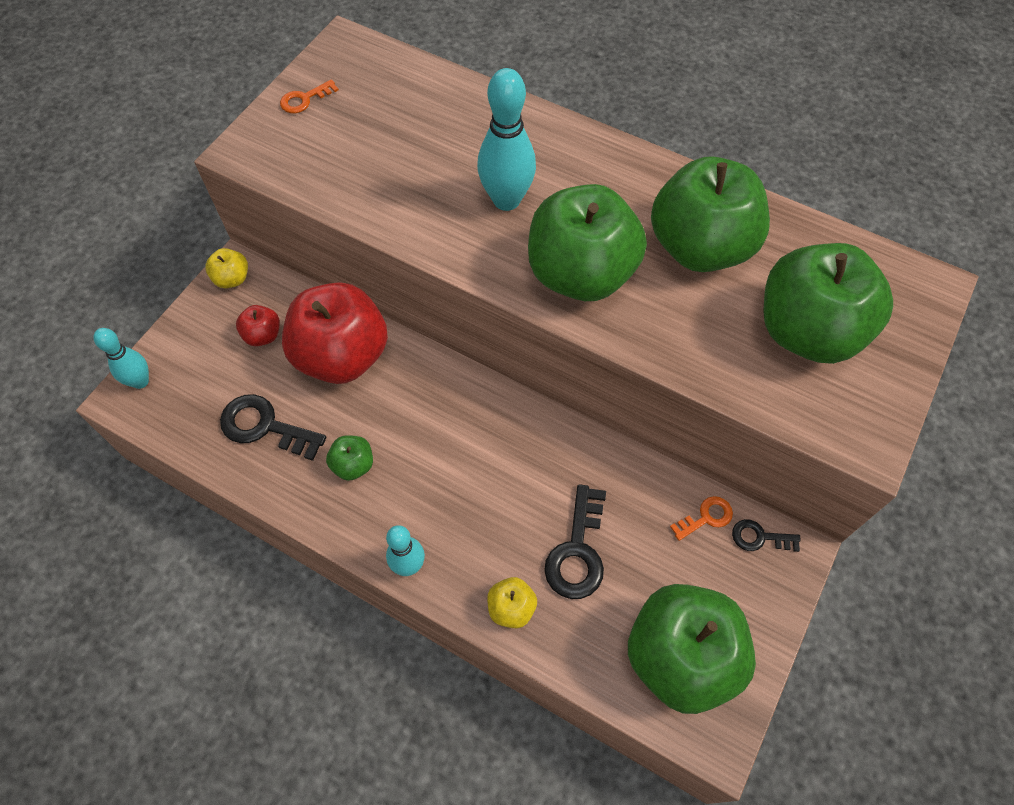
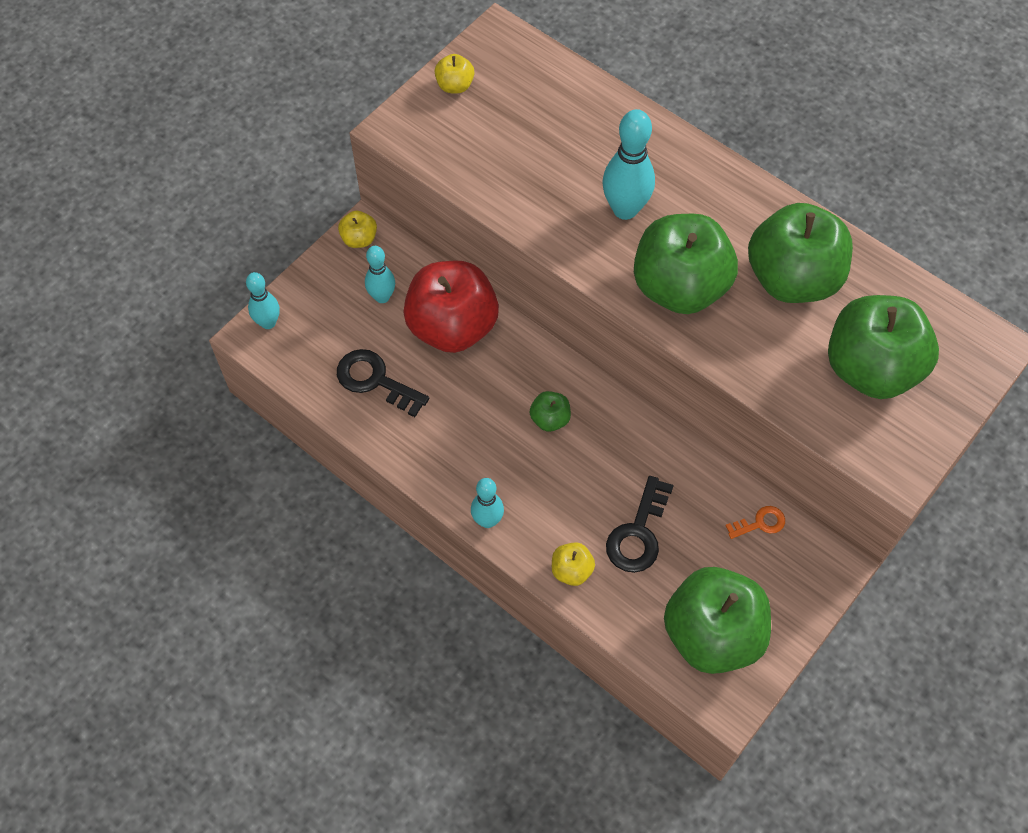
camera: 10 degrees right, 0 degrees up
red apple [236,305,280,346] -> turquoise bowling pin [365,246,395,303]
orange key [280,79,339,113] -> yellow apple [434,54,474,93]
green apple [326,435,373,481] -> green apple moved to [530,391,571,432]
black key [732,519,801,552] -> none

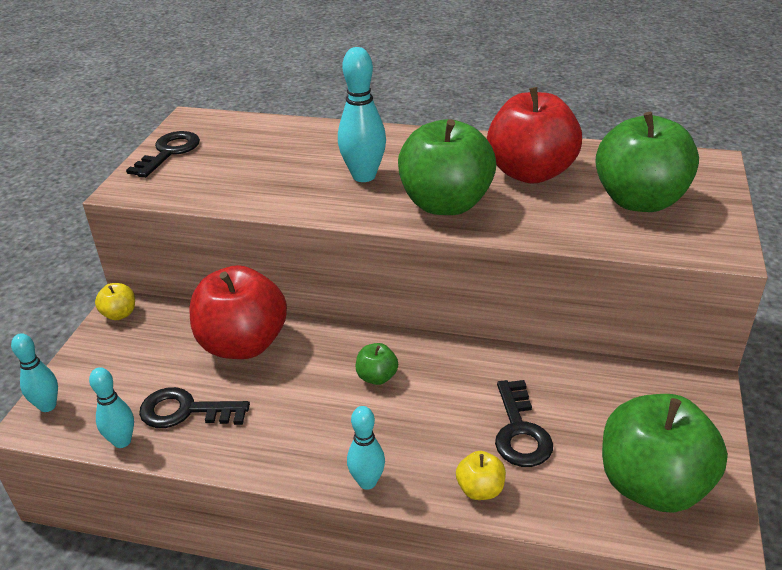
camera: 25 degrees left, 25 degrees down
turquoise bowling pin [365,246,395,303] -> turquoise bowling pin moved to [89,367,134,448]
yellow apple [434,54,474,93] -> black key [126,131,200,178]
orange key [725,506,785,539] -> none
green apple [748,203,853,303] -> red apple [487,87,582,184]

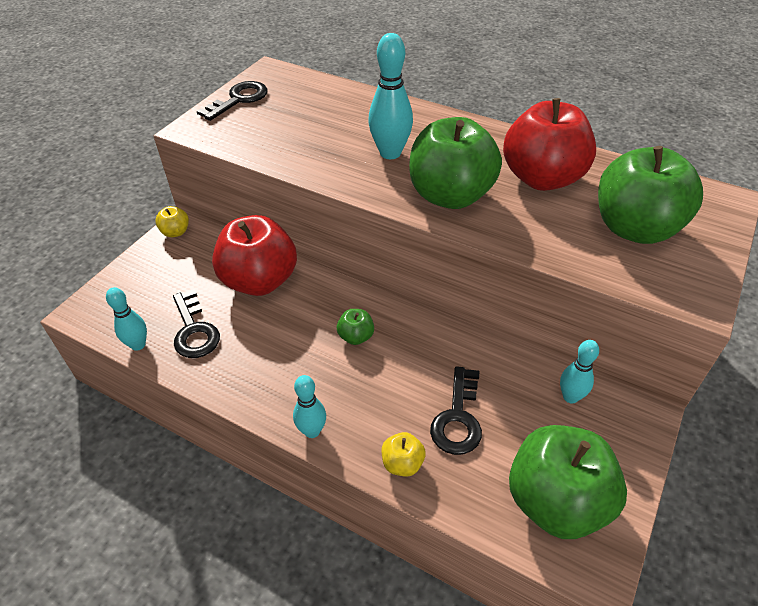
camera: 15 degrees right, 10 degrees up
turquoise bowling pin [11,333,58,412] -> turquoise bowling pin moved to [560,340,599,403]
black key [139,387,250,428] -> black key turned 135 degrees counterclockwise [173,289,220,358]

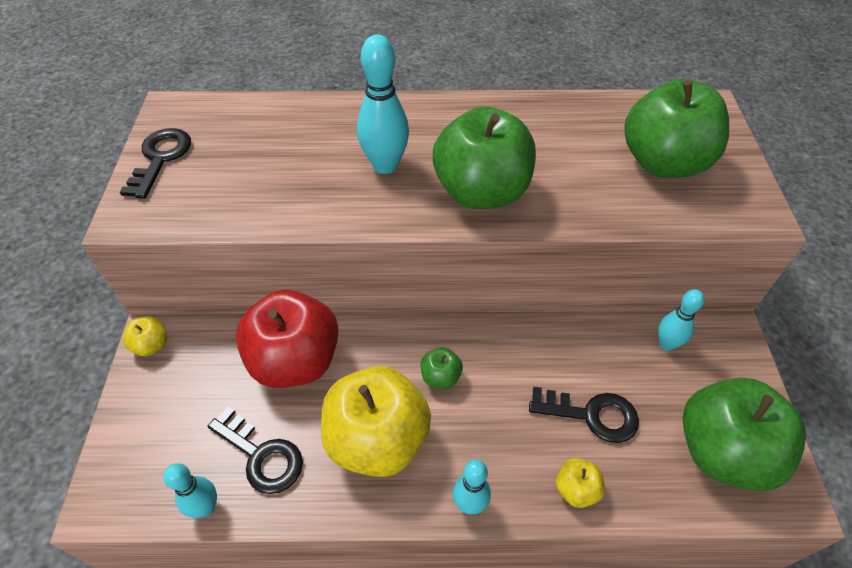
camera: 30 degrees left, 5 degrees up
black key [430,366,482,455] -> black key turned 60 degrees counterclockwise [529,387,639,443]
red apple [503,98,596,191] -> none
none -> yellow apple [321,366,431,477]

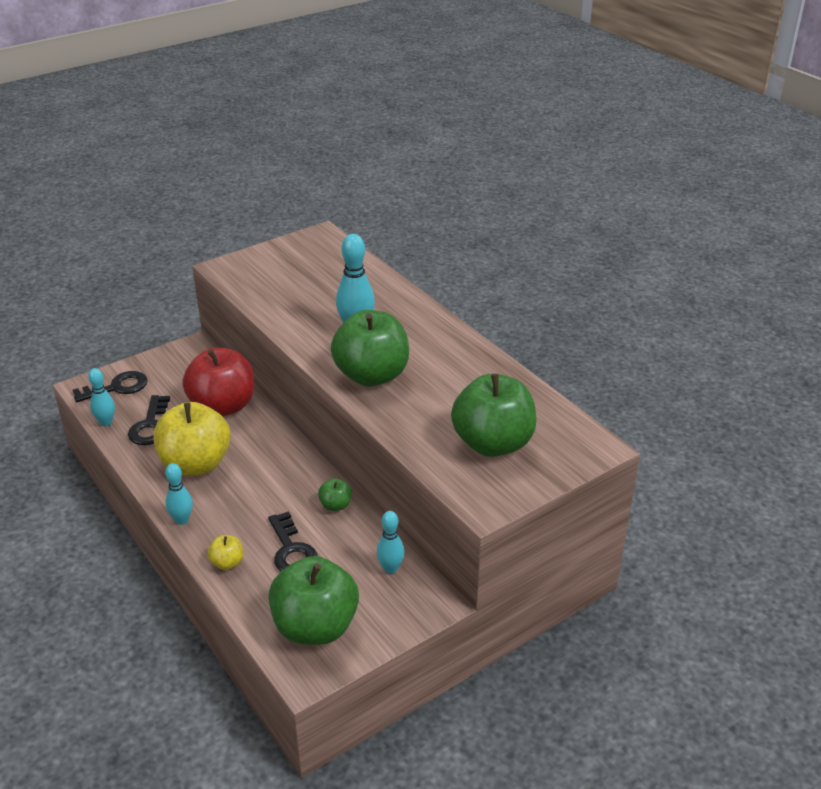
camera: 55 degrees right, 15 degrees down
black key [120,128,191,199] -> black key moved to [73,371,148,402]
yellow apple [123,316,167,356] -> none
green apple [421,347,463,389] -> green apple moved to [318,478,352,511]

